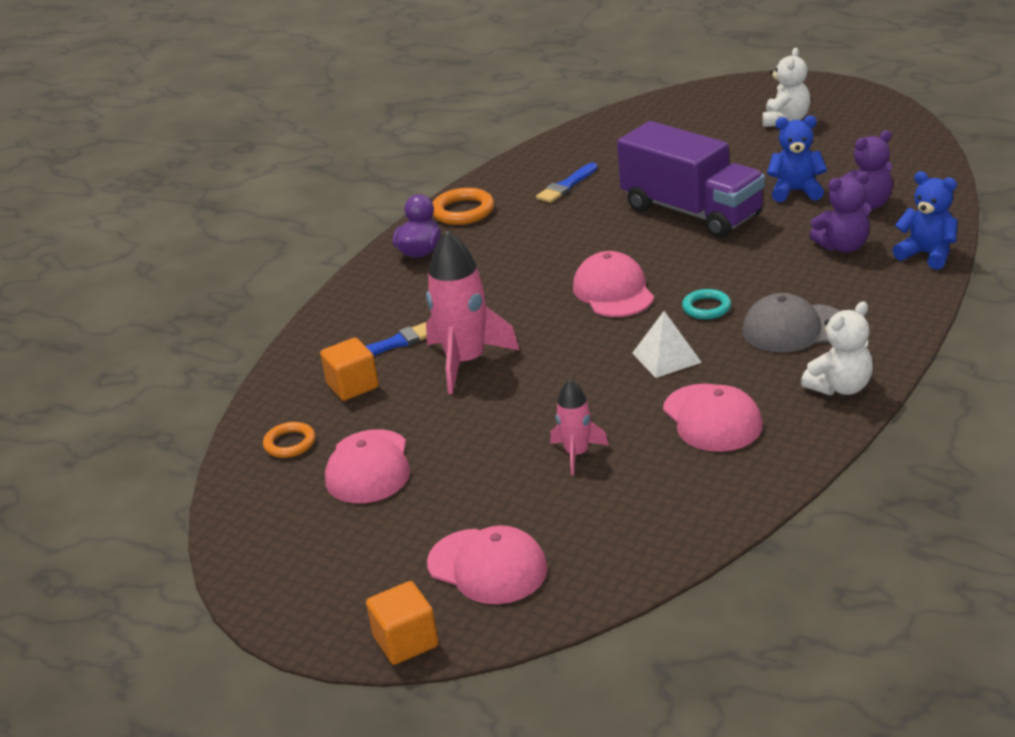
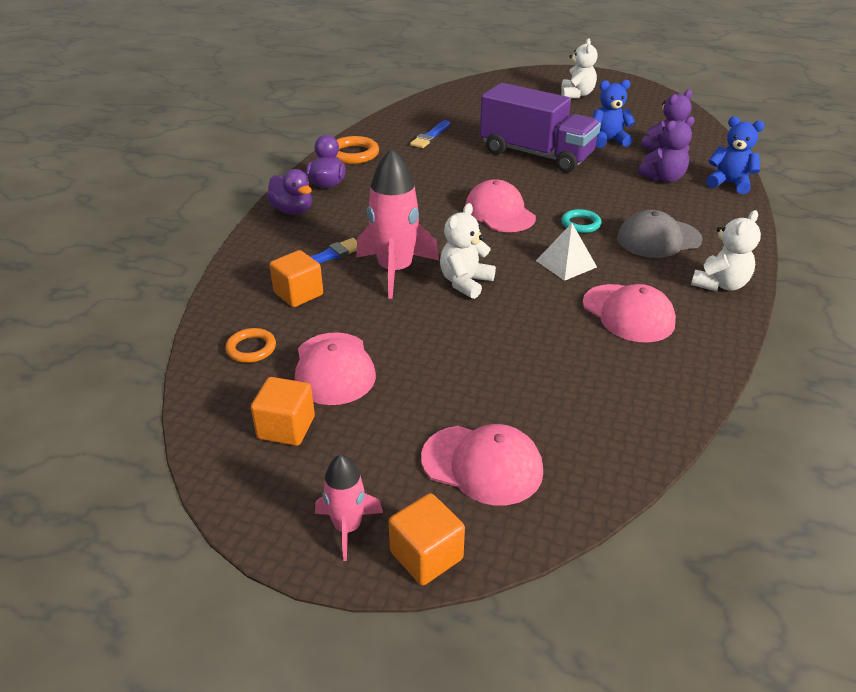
camera: 15 degrees left, 5 degrees up
pink rocket [550,379,609,475] -> pink rocket moved to [315,454,383,561]
none -> orange cube [251,377,315,446]
none -> purple duck [266,169,312,215]
none -> white teddy bear [440,203,496,299]

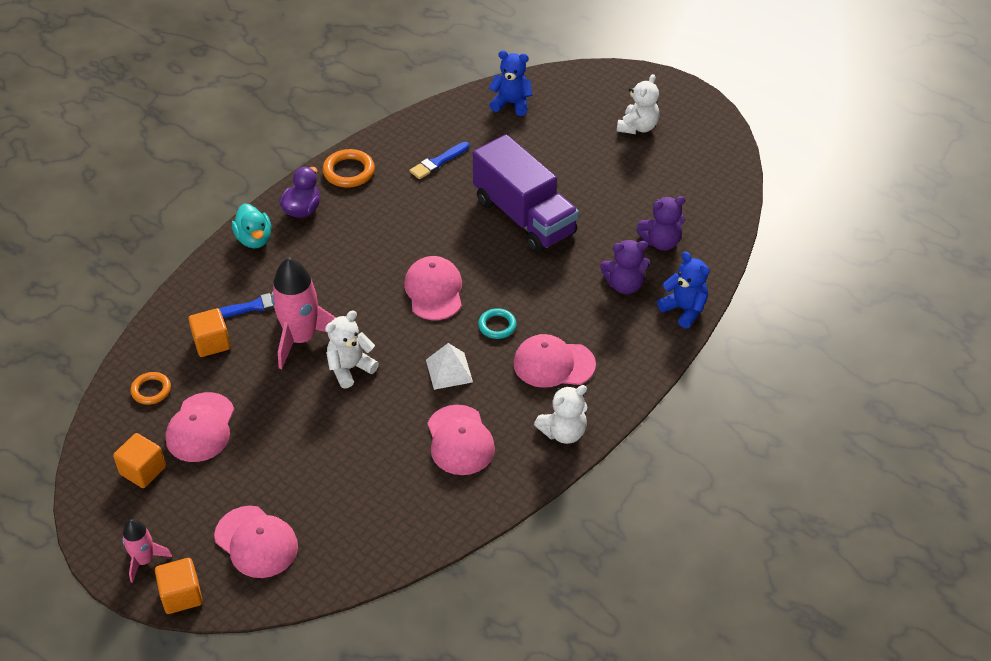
camera: 20 degrees right, 10 degrees up
purple duck [266,169,312,215] -> turquoise duck [232,203,272,248]
blue teddy bear [593,80,635,148] -> blue teddy bear moved to [489,50,532,116]
grey cap [617,210,703,258] -> pink cap [513,334,596,388]

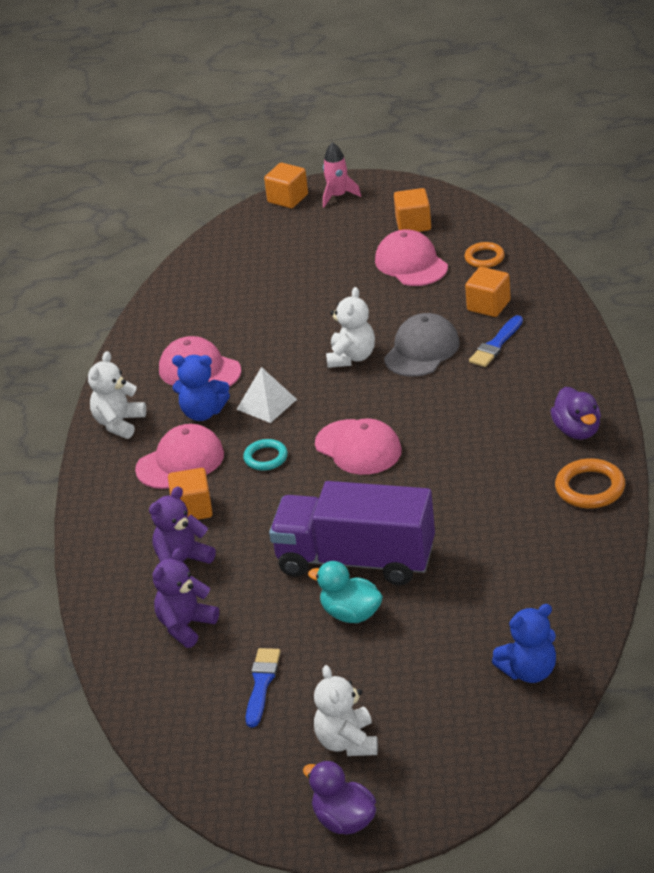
camera: 145 degrees right, 10 degrees down
pink cap [214,506,298,578] -> none
turquoise duck [232,203,272,248] -> turquoise duck moved to [308,561,383,623]
pink rocket [271,258,336,369] -> grey cap [384,313,460,377]
blue brush [410,142,469,179] -> blue brush moved to [246,648,280,727]
blue teddy bear [657,252,710,329] -> blue teddy bear moved to [172,355,230,421]
none -> orange cube [168,468,213,520]
none -> purple duck [303,760,376,835]

